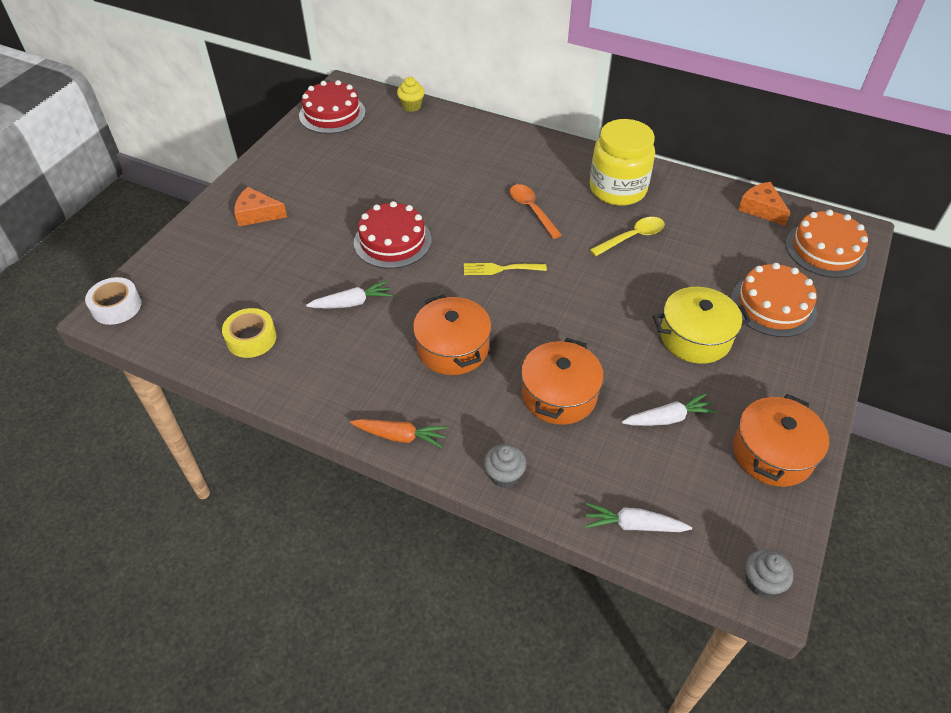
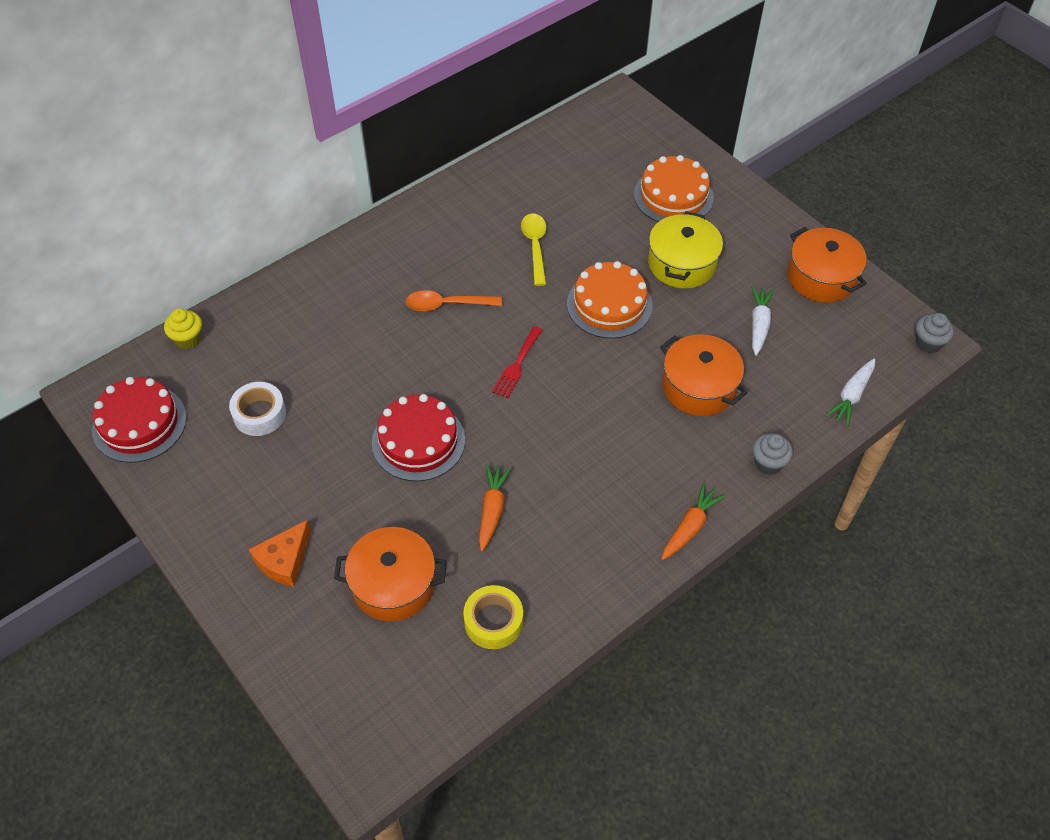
camera: 65 degrees left, 5 degrees up
white tape [85,277,142,325] -> white tape moved to [229,382,286,436]
white carrot [306,280,393,308] -> orange carrot [479,464,512,551]
orange pot [413,294,491,375] -> orange pot moved to [334,527,447,622]
yellow fork [464,263,547,275] -> red fork [492,326,542,398]
yellow jar [590,119,655,206] -> none
orange cheese [738,182,791,226] -> none
orange cake [786,210,868,278] -> orange cake moved to [567,261,652,339]

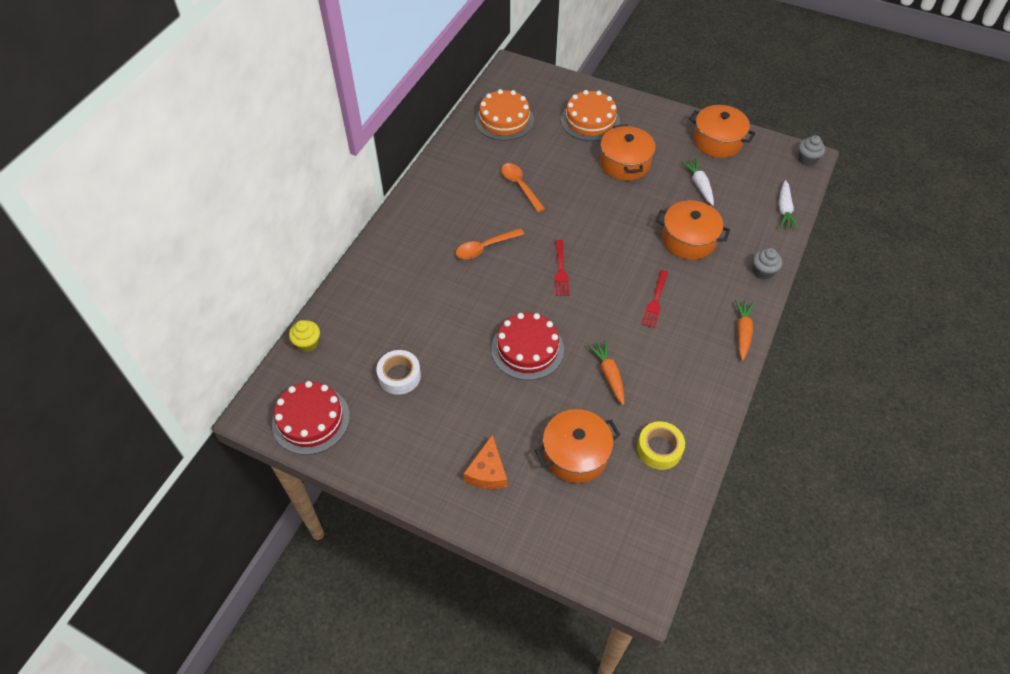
camera: 25 degrees left, 0 degrees up
yellow spoon [521,213,546,286] -> orange spoon [501,163,545,212]
orange cake [567,261,652,339] -> orange cake moved to [475,89,534,141]
yellow pot [648,211,723,288] -> orange pot [600,125,656,181]
none -> red fork [642,270,668,328]

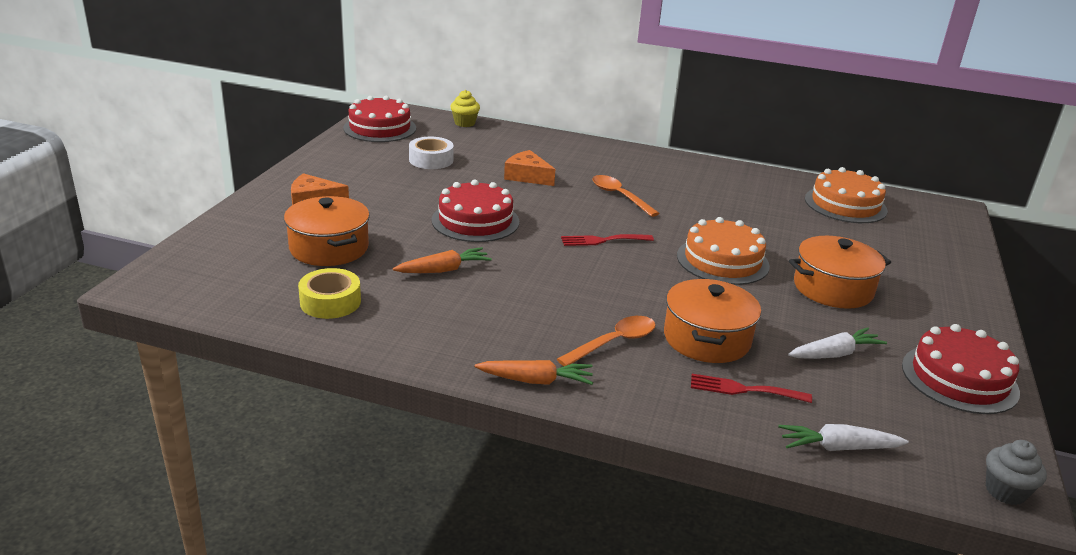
camera: 80 degrees right, 25 degrees down
orange spoon [501,163,545,212] -> orange spoon moved to [557,316,656,366]
orange cake [561,90,620,141] -> orange cake moved to [677,217,770,285]
red fork [642,270,668,328] -> red fork moved to [691,374,812,403]
orange pot [689,105,756,158] -> red cake [902,324,1020,414]
grey cupcake [753,248,782,280] -> none
none -> orange cheese [504,150,555,186]

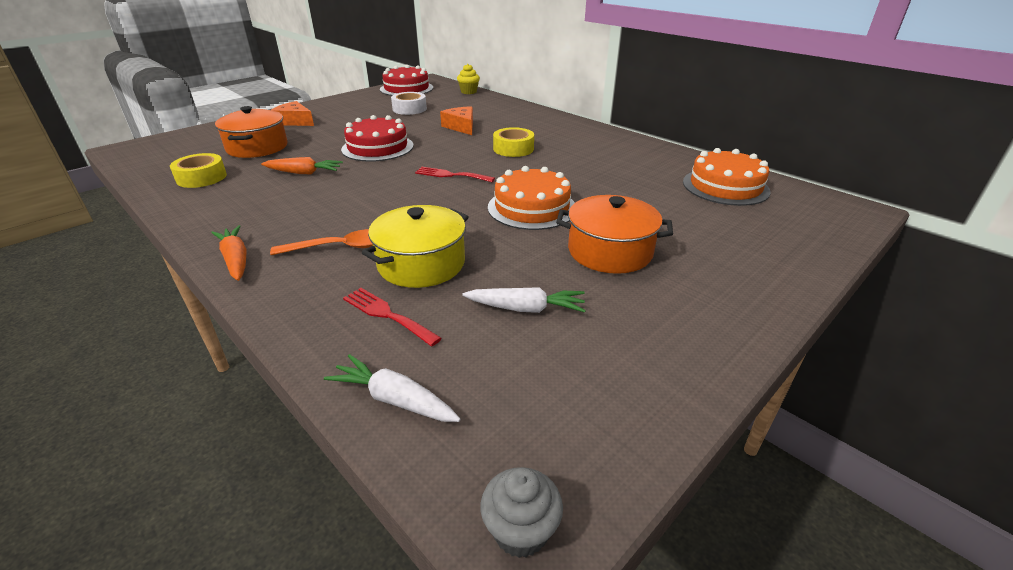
camera: 30 degrees right, 5 degrees up
orange carrot [474,360,593,385] -> orange carrot turned 150 degrees counterclockwise [211,225,247,281]
orange spoon [592,175,659,217] -> yellow tape [493,127,534,157]
orange pot [664,278,761,363] -> yellow pot [362,205,469,288]
red cake [902,324,1020,414] -> none

